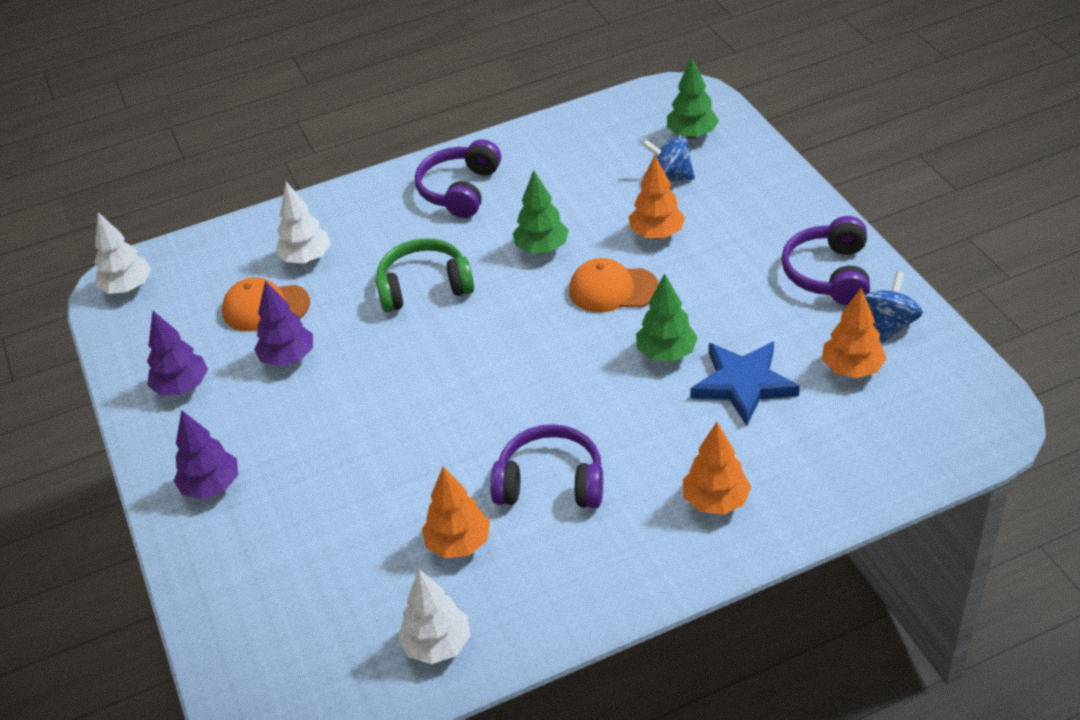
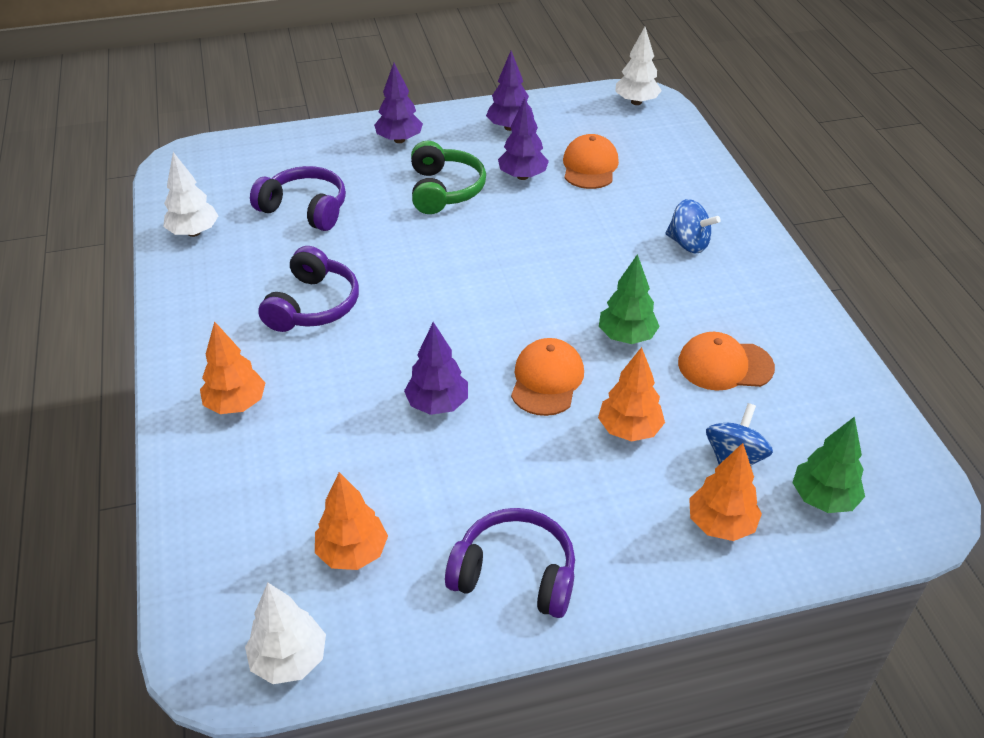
camera: 95 degrees right, 0 degrees up
white tree [276,182,331,263] -> white tree moved to [245,583,326,684]
green headphones [376,238,474,312] -> green headphones moved to [411,141,486,214]
purple headphones [415,139,501,218] -> purple headphones moved to [250,166,346,231]
orange tree [422,466,490,558] -> orange tree moved to [689,443,762,541]
green tree [636,273,698,361] -> purple tree [404,322,468,415]
blue star [690,342,800,426] -> none
blue spinning top [865,272,923,343] -> blue spinning top moved to [665,199,720,253]
none -> orange cap [678,332,775,391]

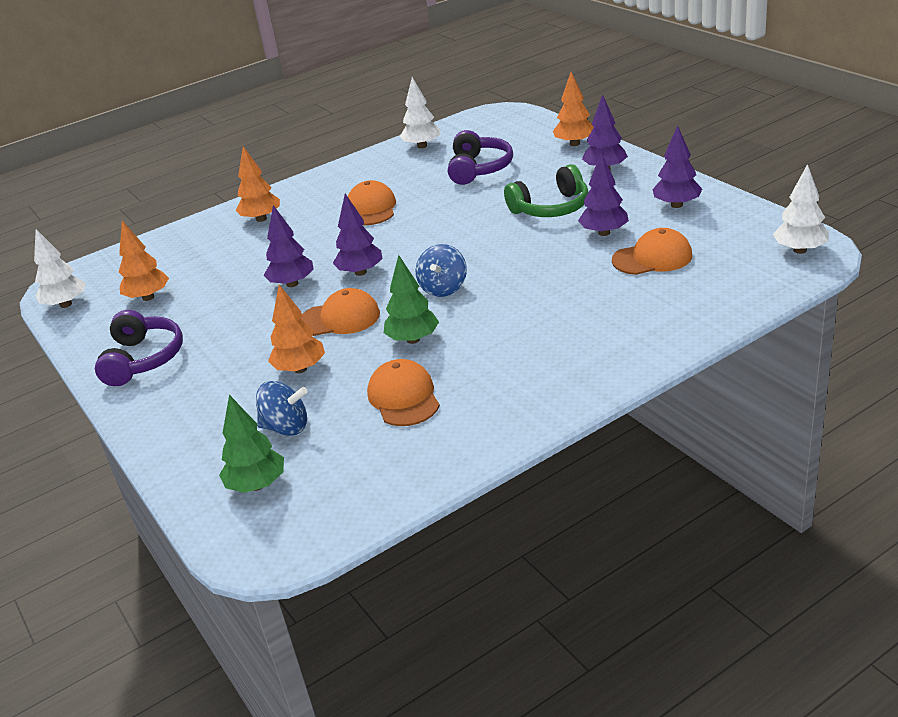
camera: 75 degrees right, 10 degrees down
purple headphones [258,246,359,332] -> orange cap [348,180,396,225]
blue spinning top [665,199,720,253] -> blue spinning top moved to [416,244,467,297]
orange tree [689,443,762,541] -> orange tree moved to [553,72,594,146]
none -> purple tree [333,194,383,276]

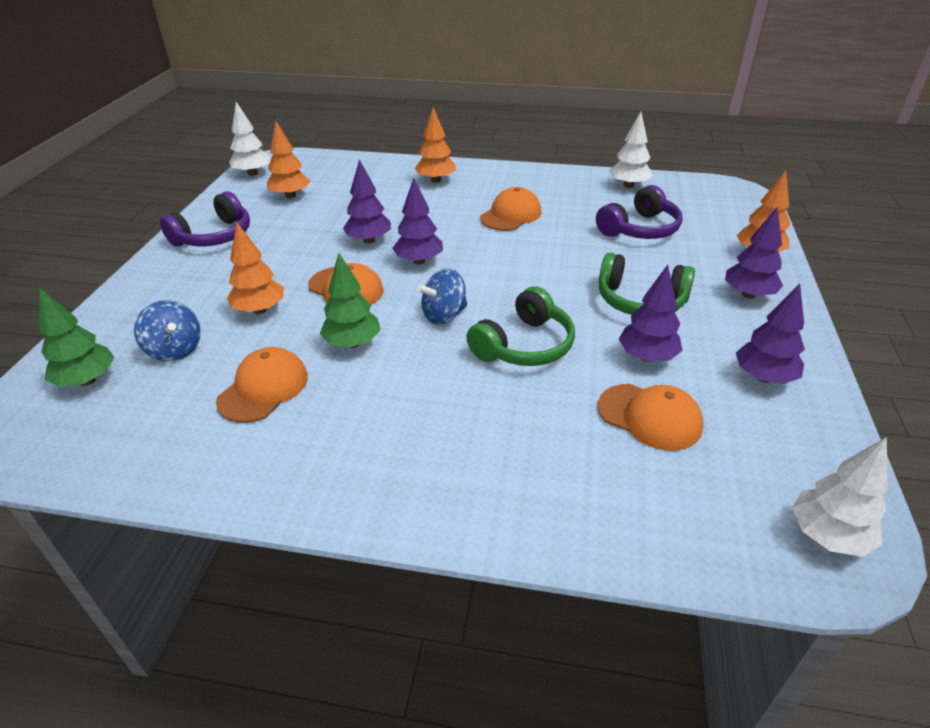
camera: 40 degrees right, 5 degrees up
none -> green headphones [466,286,575,366]

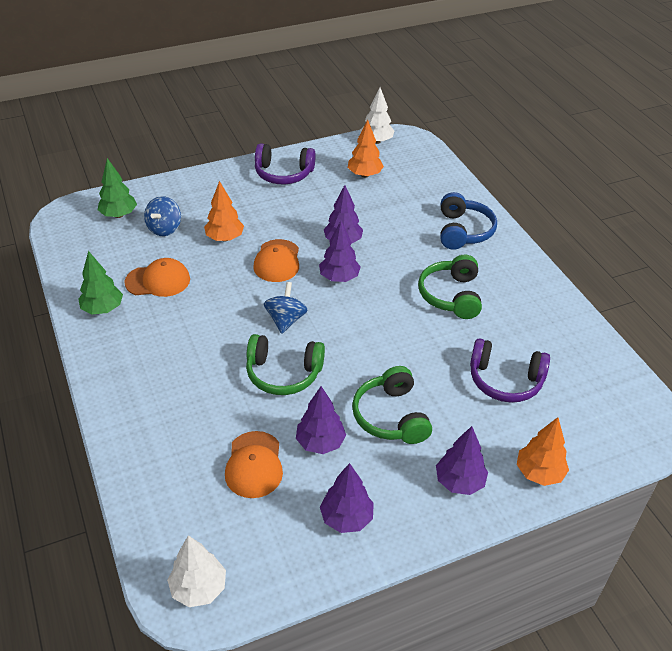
camera: 55 degrees right, 5 degrees up
green tree [320,253,381,348] -> green tree moved to [78,251,123,314]
orange tree [415,107,456,183] -> blue headphones [441,192,497,250]
blue spinning top [417,269,467,324] -> blue spinning top turned 75 degrees clockwise [264,282,307,334]
orange cap [480,187,541,231] -> green headphones [418,255,482,319]
white tree [609,111,653,188] -> none

